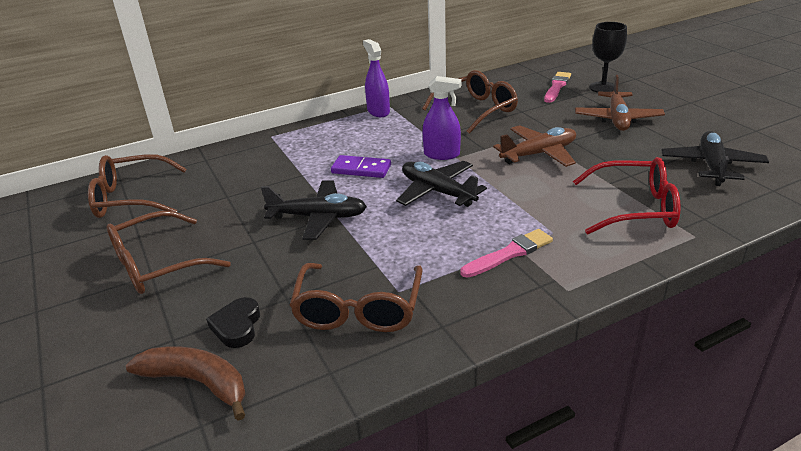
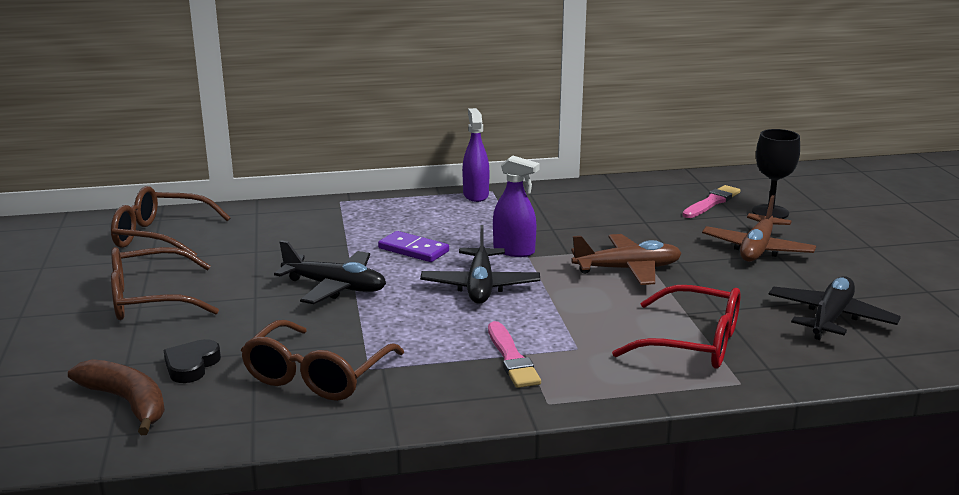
camera: 15 degrees right, 10 degrees down
black plane [396,161,487,207] -> black plane turned 150 degrees counterclockwise [420,225,540,304]
brown glasses [422,70,518,134] -> none
pink brush [460,229,553,278] -> pink brush turned 90 degrees clockwise [488,321,541,388]

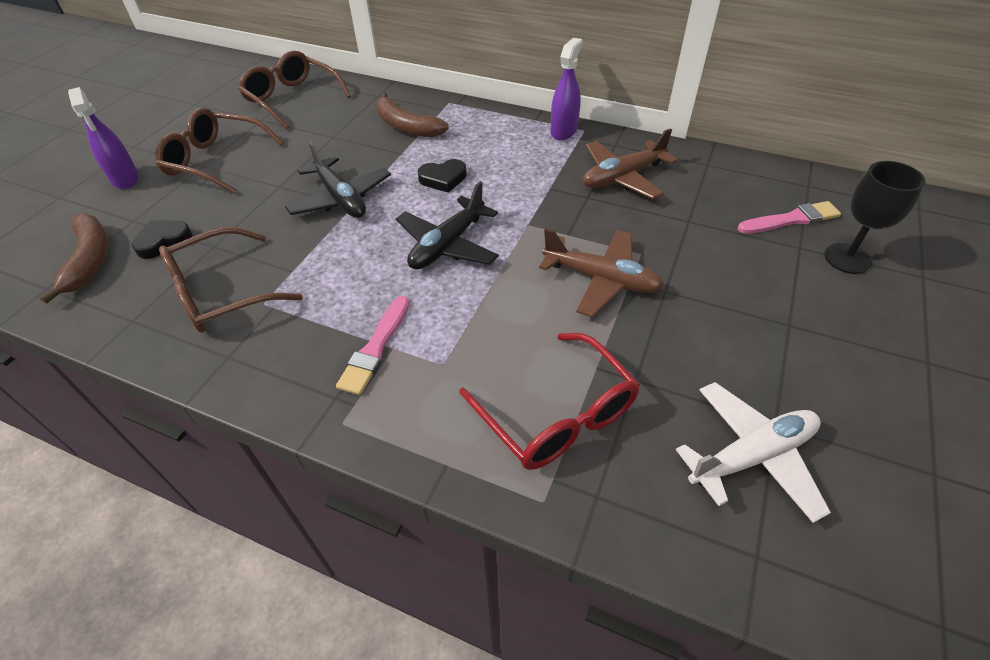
camera: 35 degrees right, 25 degrees up
purple domino [378,231,449,262] -> black heart [418,159,467,193]
purple spray bottle [493,156,540,257] -> purple spray bottle moved to [68,87,139,189]
brown plane [702,195,816,262] -> brown plane moved to [583,128,678,199]
black plane [768,276,901,340] -> white plane [676,382,831,523]
none -> brown banana [376,92,449,137]

